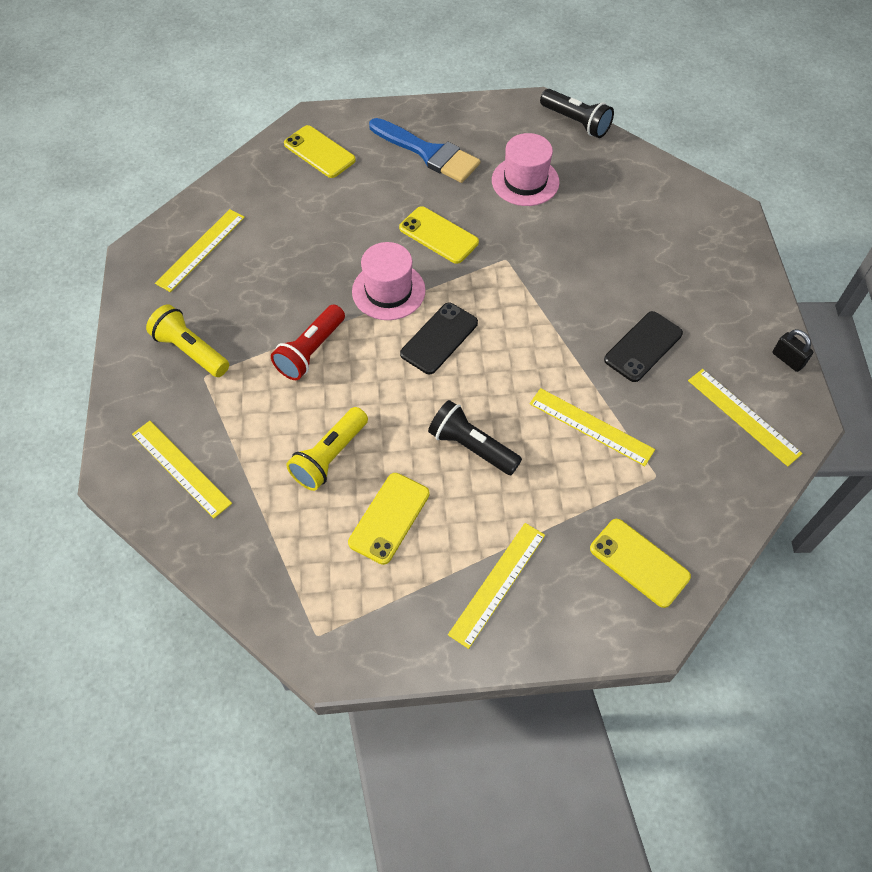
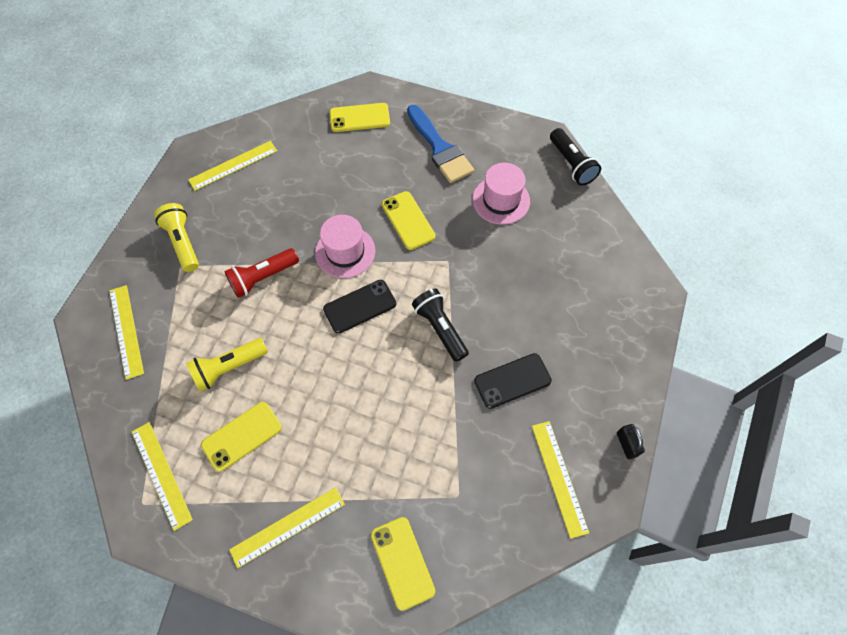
camera: 25 degrees right, 5 degrees up
yellow phone [284,125,356,178] -> yellow phone turned 75 degrees counterclockwise [330,103,390,132]
black flashlight [428,400,522,475] -> black flashlight moved to [412,288,469,362]
yellow ruler [530,388,655,466] -> yellow ruler moved to [132,422,193,531]

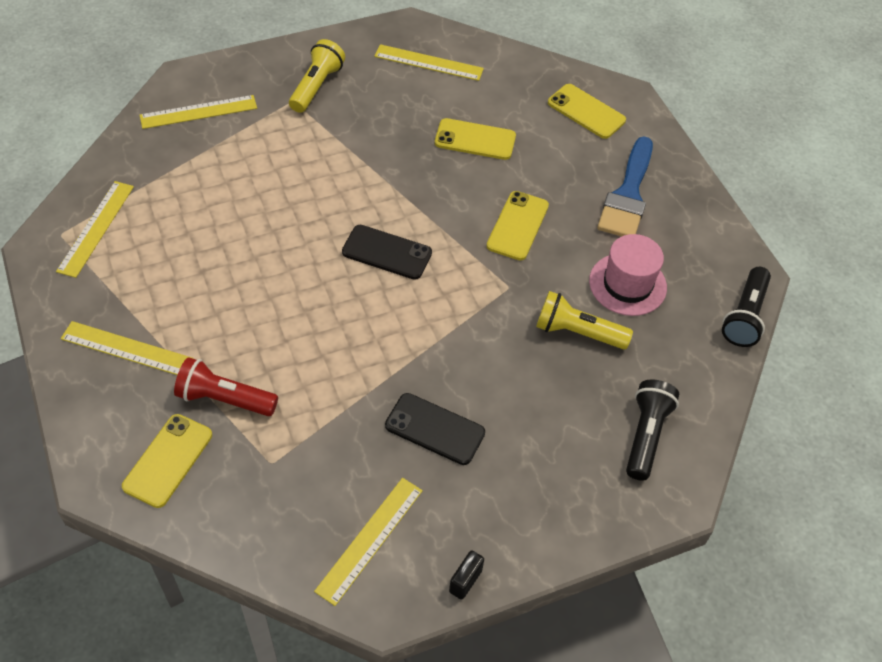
camera: 45 degrees right, 10 degrees down
yellow ruler [109,285,144,380] -> yellow ruler turned 45 degrees clockwise [140,95,257,129]
yellow flashlight [186,338,268,392] -> yellow flashlight moved to [536,291,633,349]
yellow phone [201,402,282,472] -> yellow phone moved to [435,118,516,160]
red flashlight [224,248,299,298] -> red flashlight moved to [174,357,278,416]
pink hat [315,215,375,278] -> none
black flashlight [412,288,469,362] -> black flashlight moved to [626,380,679,481]

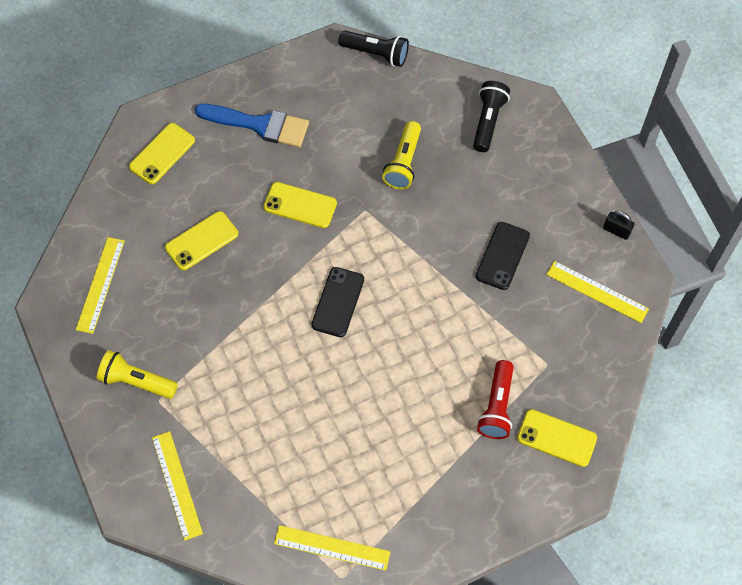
camera: 90 degrees left, 10 degrees up
yellow ruler [61,321,194,375] -> none
yellow phone [435,118,516,160] -> yellow phone turned 45 degrees clockwise [165,211,238,270]
pink hat [589,234,667,316] -> none
black flashlight [626,380,679,481] -> black flashlight turned 90 degrees clockwise [473,81,510,152]

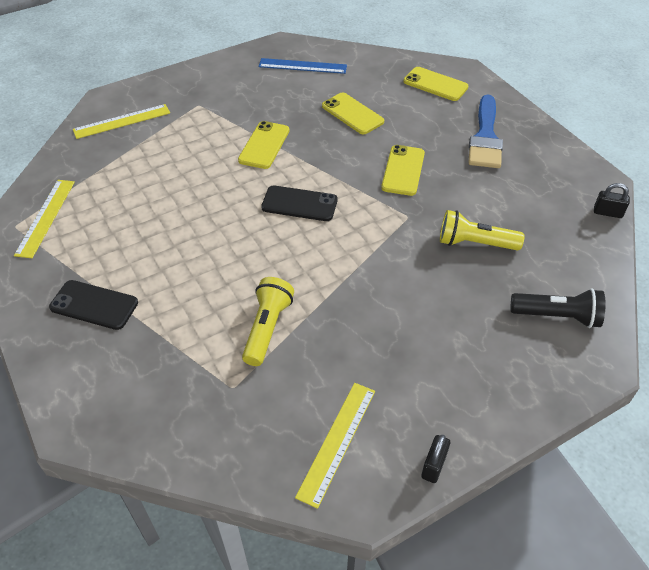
camera: 85 degrees right, 15 degrees down
yellow ruler [76,237,125,334] -> blue ruler [258,58,347,74]
yellow flashlight [97,350,178,399] -> yellow flashlight moved to [242,277,294,366]
black flashlight [339,30,409,67] -> black padlock [594,183,630,218]
black phone [476,222,530,290] -> black phone moved to [49,280,138,330]
red flashlight [477,360,514,439] -> none
yellow phone [517,409,597,467] -> yellow phone moved to [238,121,290,169]

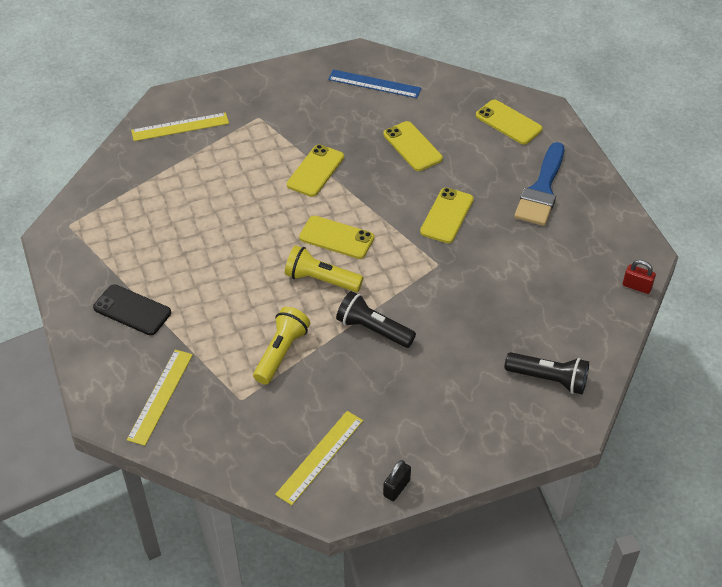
camera: 10 degrees right, 0 degrees up
yellow ruler [14,180,75,258] -> yellow ruler moved to [127,349,193,446]
black phone [261,185,338,221] -> yellow phone [299,216,374,259]
yellow flashlight [440,210,525,251] -> yellow flashlight moved to [285,245,363,292]
black padlock [594,183,630,218] -> red padlock [623,260,656,294]
none -> black flashlight [336,291,416,348]

